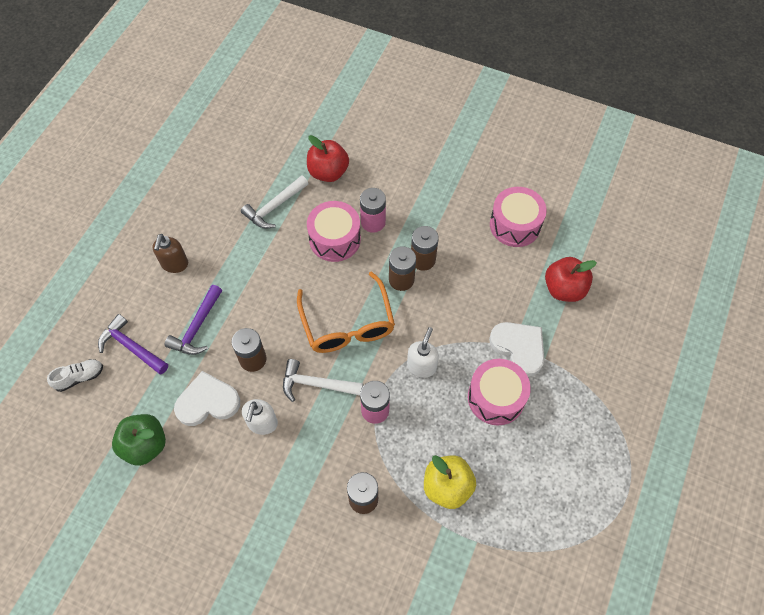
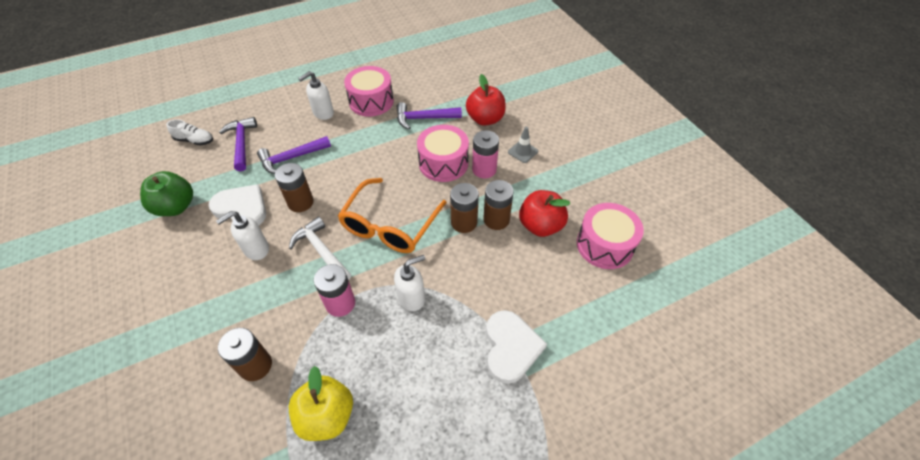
camera: 40 degrees right, 10 degrees down
brown soap dispenser [152,234,188,273] -> white soap dispenser [298,71,334,120]
white hammer [241,175,309,229] -> purple hammer [397,102,462,129]
pink drum [468,359,531,425] -> pink drum moved to [344,66,394,117]
red apple [545,257,597,302] -> red apple moved to [519,190,570,237]
none -> grey traffic cone [508,127,538,163]

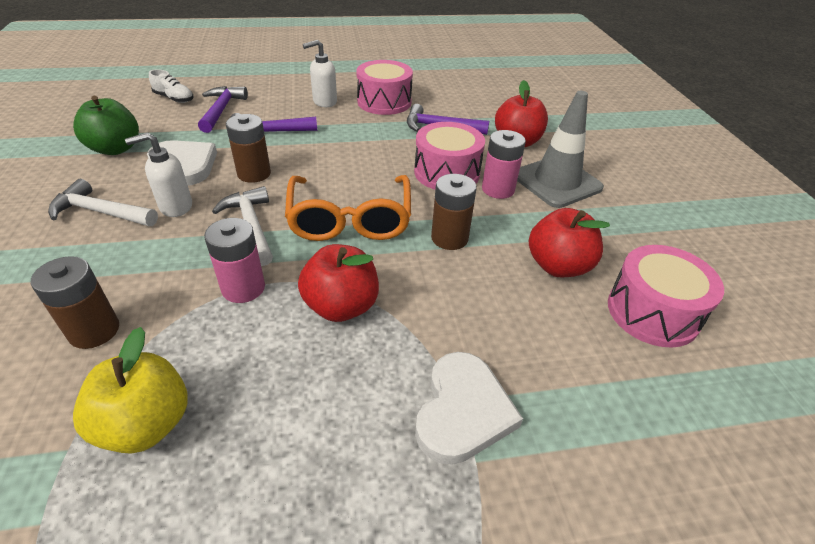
camera: 15 degrees right, 10 degrees down
orange glasses [338,178,447,253] -> orange glasses turned 45 degrees counterclockwise [285,175,411,241]
white soap dispenser [394,255,425,311] -> red apple [298,244,379,322]
brown battery [483,180,514,230] -> none
grey traffic cone [508,127,538,163] -> grey traffic cone [517,91,604,208], size x2.13
none -> white hammer [48,179,158,226]

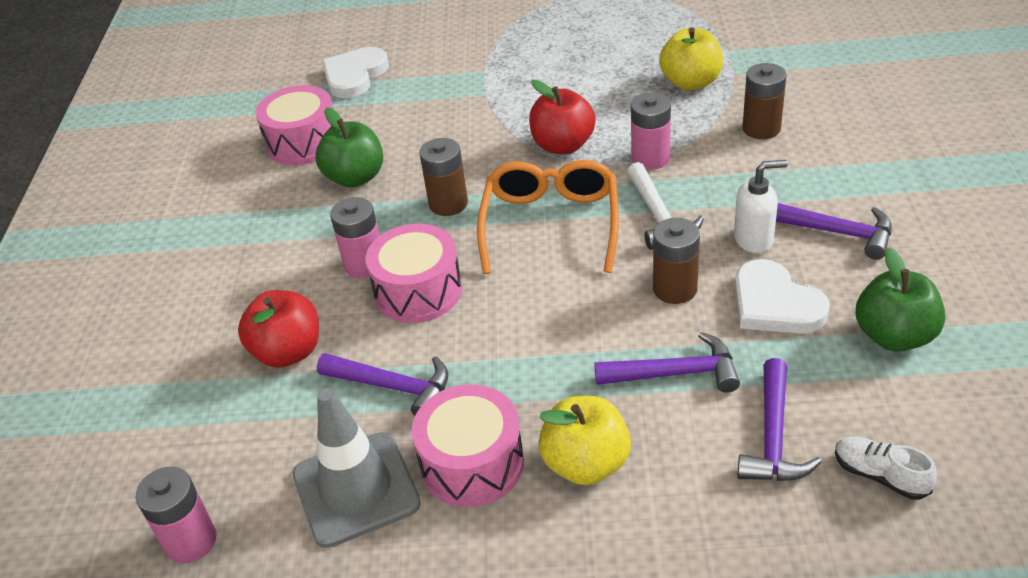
camera: 165 degrees left, 0 degrees up
white hammer [48,179,158,226] -> purple hammer [776,203,892,260]
white soap dispenser [303,40,337,107] -> yellow apple [538,396,631,485]
white heart [415,352,523,465] -> white heart moved to [322,47,389,98]
grey traffic cone [517,91,604,208] -> grey traffic cone moved to [293,388,421,548]
red apple [529,208,610,277] -> green apple [316,107,383,188]
none -> pink battery [136,467,216,563]

